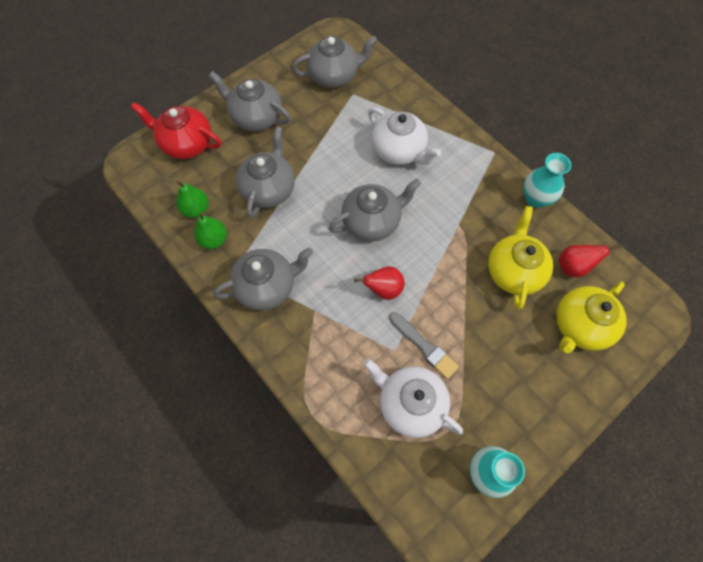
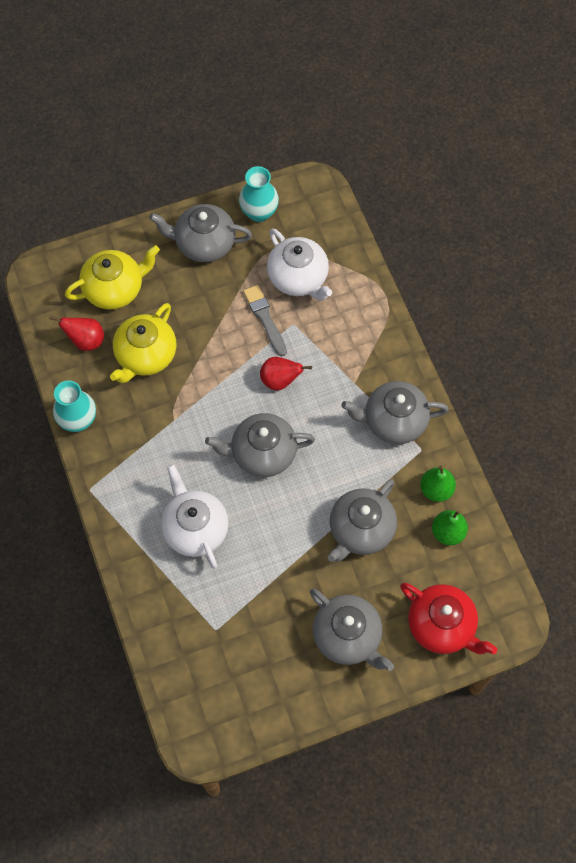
camera: 160 degrees left, 0 degrees up
grey teapot [292,36,377,88] -> grey teapot moved to [149,204,252,262]

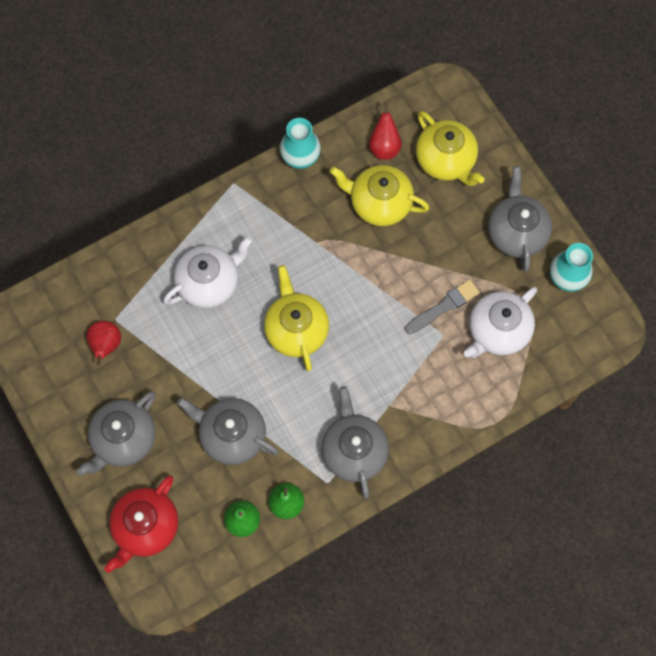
camera: 80 degrees right, 5 degrees up
grey teapot [205,413,315,477] -> yellow teapot [264,265,329,371]
red pear [260,357,312,391] -> red pear moved to [86,321,121,366]

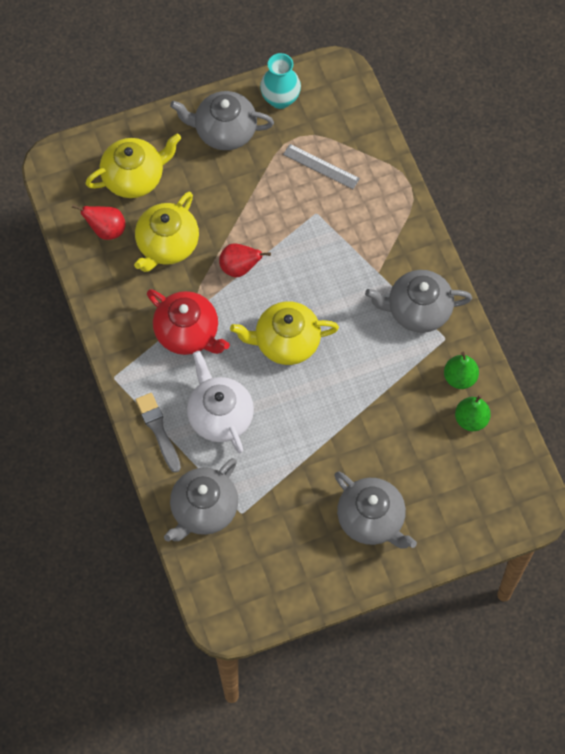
camera: 80 degrees left, 5 degrees down
red pear [86,321,121,366] -> red pear moved to [219,243,271,278]
red teapot [104,476,178,573] -> red teapot moved to [147,289,230,355]
grey teapot [177,398,279,465] -> grey teapot moved to [164,458,238,541]
turquoise vase [280,118,321,169] -> none
grey brush [405,279,480,334] -> grey brush moved to [136,393,181,473]
white teapot [464,287,537,358] -> grey ruler [283,144,360,189]

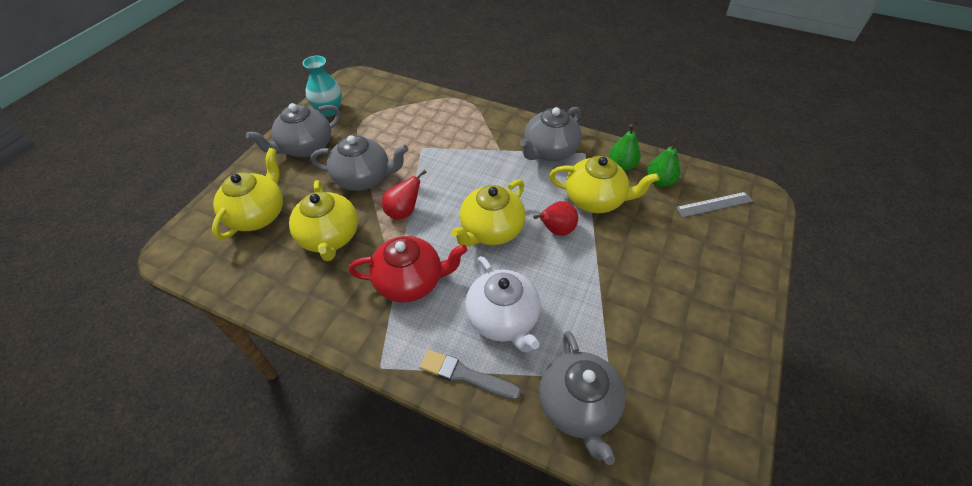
camera: 45 degrees left, 15 degrees down
red pear [72,204,126,240] -> red pear moved to [533,201,578,236]
white teapot [187,351,254,453] -> white teapot turned 135 degrees counterclockwise [465,256,541,352]
grey ruler [283,144,360,189] -> grey ruler moved to [676,192,753,218]
grey teapot [334,471,417,549] -> grey teapot moved to [311,135,408,191]
none -> yellow teapot [549,156,659,213]

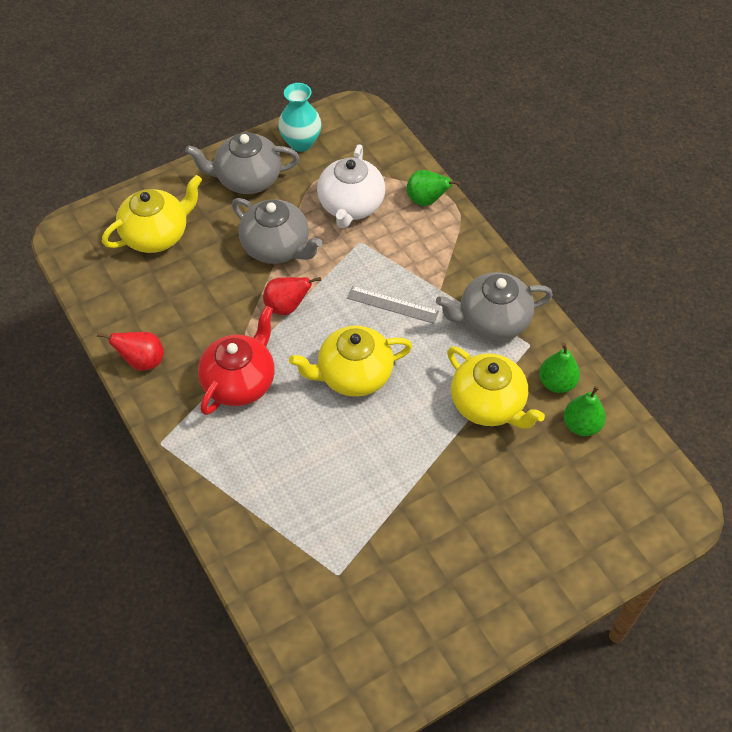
camera: 35 degrees right, 5 degrees up
yellow teapot [289,180,358,261] -> none
red teapot [349,236,467,303] -> red teapot turned 90 degrees counterclockwise [198,306,275,415]
grey brush [420,349,521,400] -> none
white teapot [465,256,541,352] -> white teapot moved to [317,144,385,228]
red pear [533,201,578,236] -> red pear moved to [97,332,164,371]
grey teapot [539,331,625,465] -> none
grey ruler [676,192,753,218] -> grey ruler moved to [347,286,439,324]
none -> green pear [407,170,460,206]

